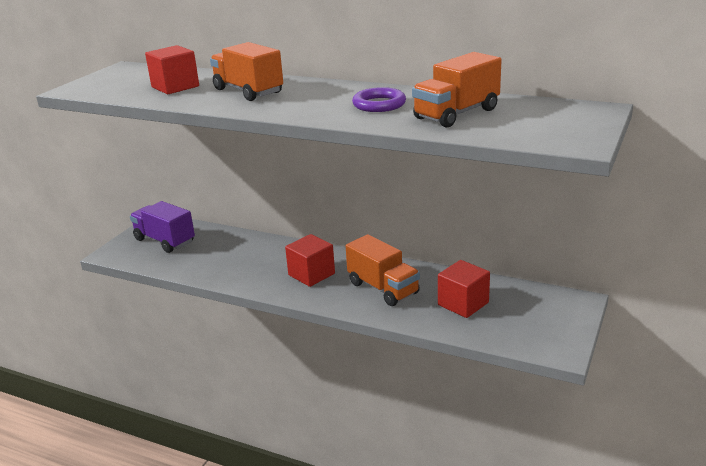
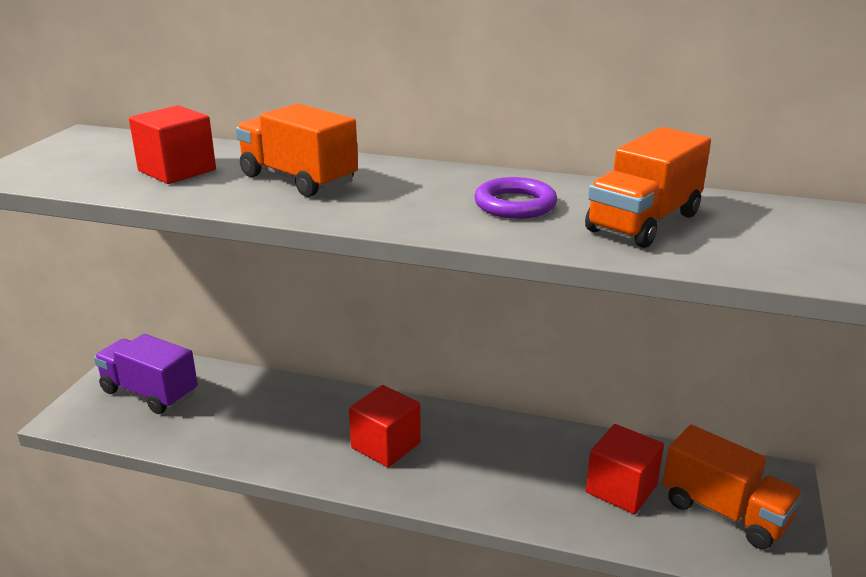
camera: 10 degrees left, 0 degrees up
orange truck [346,234,420,306] -> orange truck moved to [663,425,803,549]

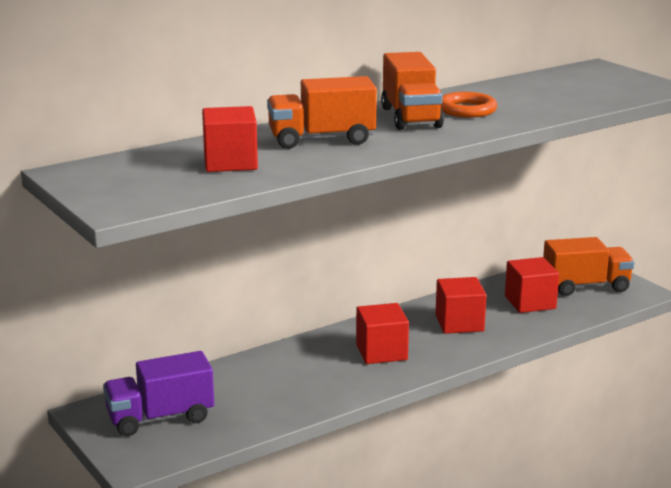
camera: 50 degrees left, 5 degrees down
purple ring [474,177,557,219] -> orange ring [441,92,497,118]
orange truck [585,127,711,248] -> orange truck moved to [381,52,444,130]
none -> red cube [435,277,486,334]

